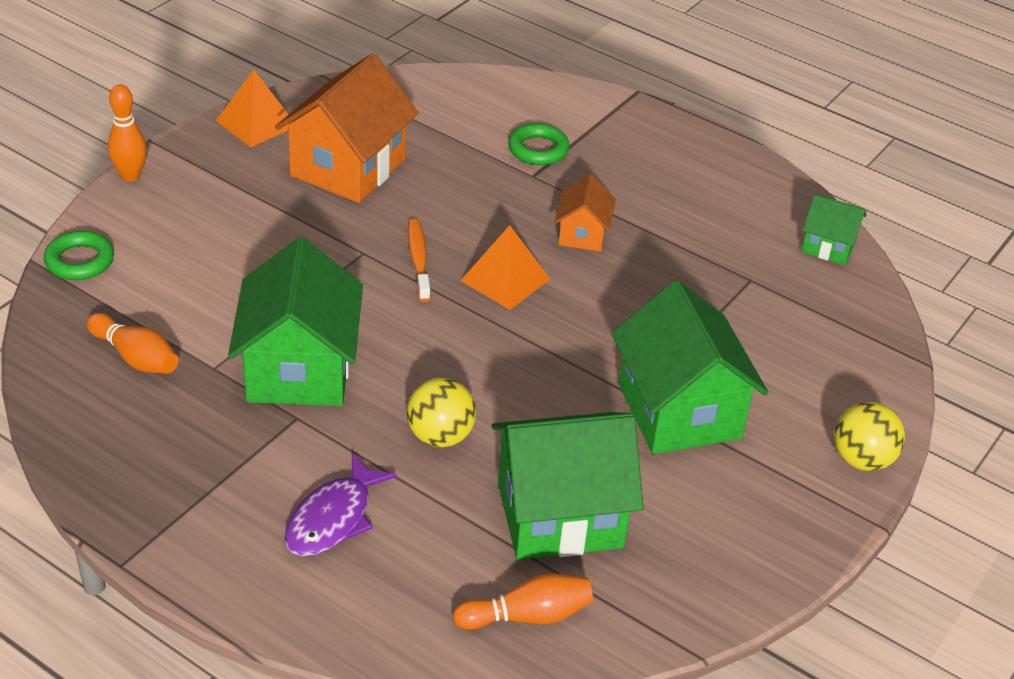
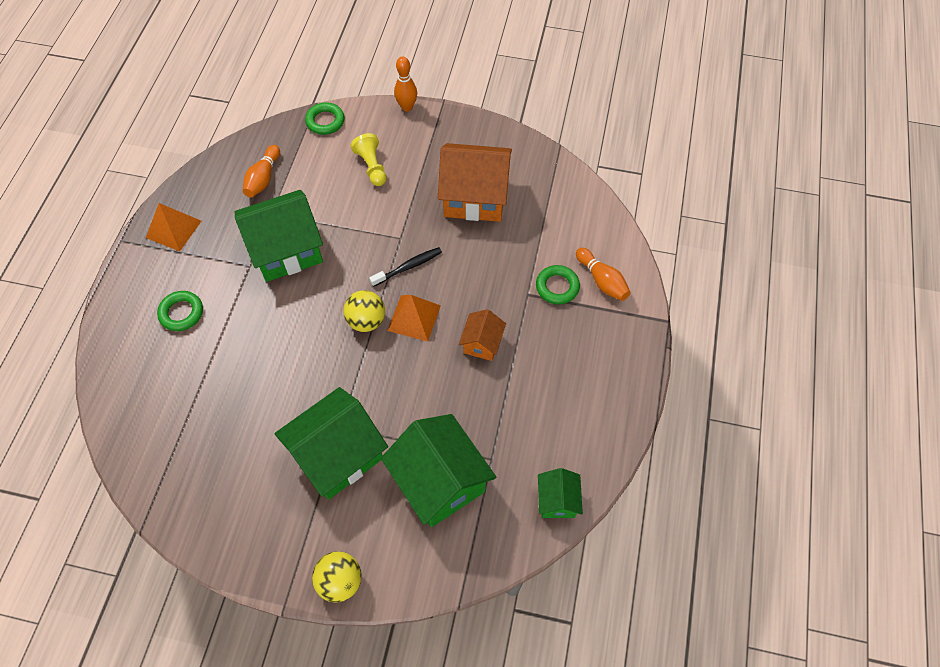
camera: 70 degrees right, 20 degrees up
orange pyramid [216,70,291,147] -> orange pyramid moved to [146,203,201,251]
purple fish [284,453,397,557] -> green ring [157,291,203,331]
yellow ball [407,378,476,447] -> yellow ball moved to [343,290,385,332]
orange toothbrush [408,219,431,302] -> black toothbrush [369,247,442,287]
orange bowling pin [453,573,593,630] -> orange bowling pin moved to [576,248,631,301]
green house [492,412,644,560] -> green house moved to [381,414,496,527]
orange house [555,174,616,252] -> orange house turned 60 degrees counterclockwise [459,309,506,361]
none -> yellow pawn [351,133,387,186]

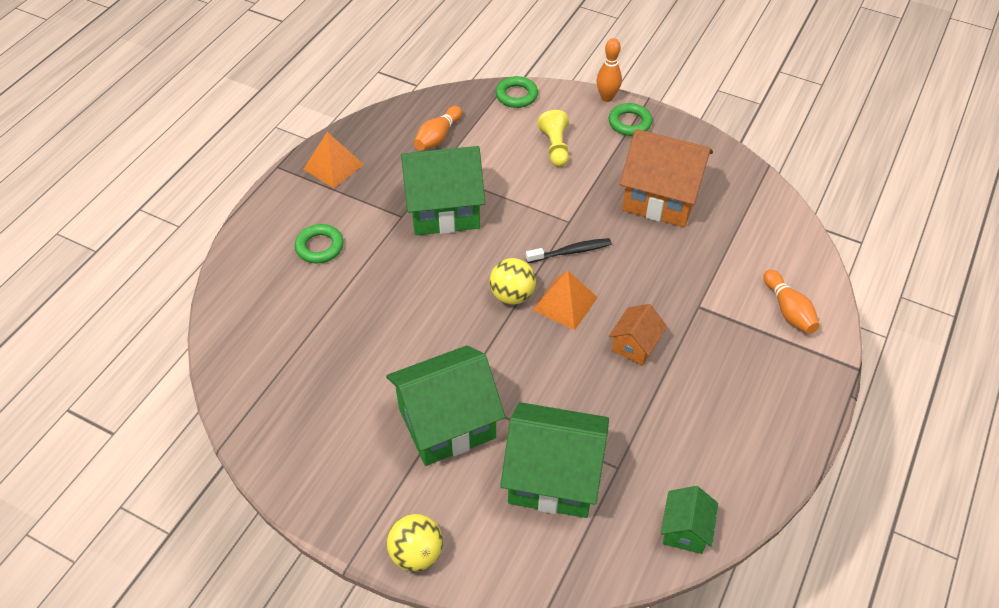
camera: 15 degrees right, 10 degrees down
green house [381,414,496,527] -> green house turned 60 degrees counterclockwise [500,402,609,518]
green ring [536,265,580,304] -> green ring moved to [608,103,652,136]

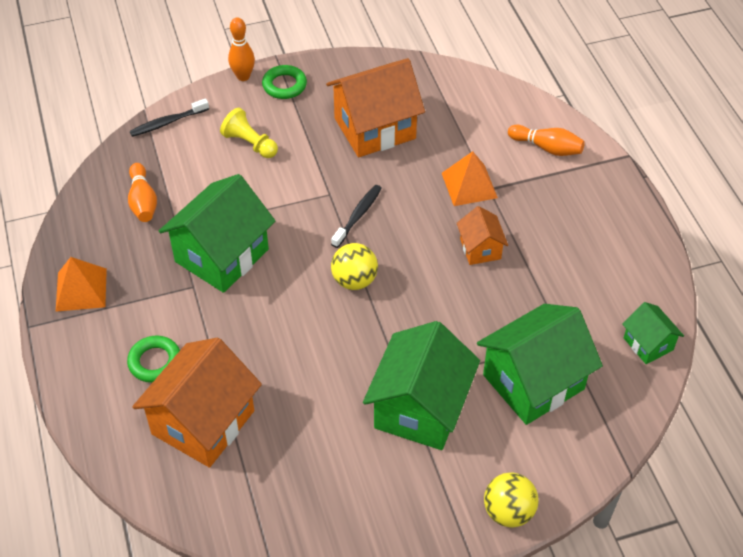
camera: 45 degrees left, 0 degrees up
green ring [496,76,538,108] -> black toothbrush [129,98,209,137]
orange pyramid [533,271,598,330] -> orange pyramid moved to [442,151,498,206]
none -> orange house [132,338,262,468]

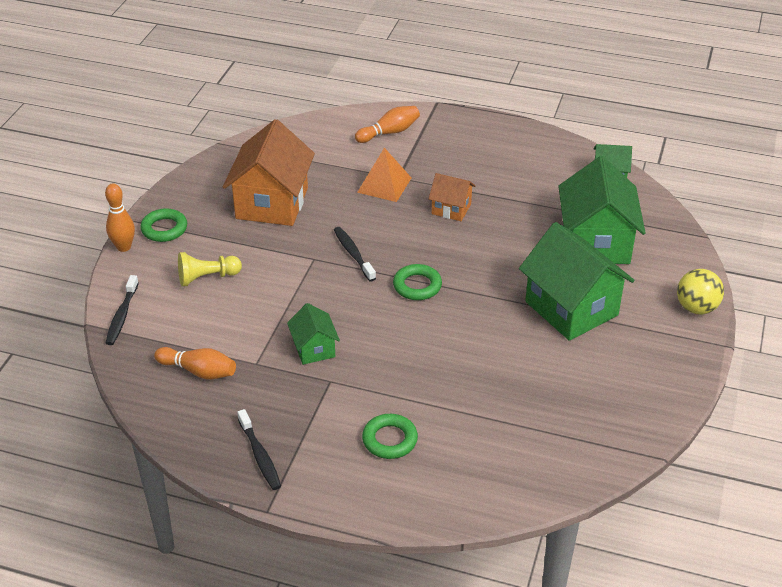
camera: 55 degrees left, 10 degrees down
orange pyramid [56,257,107,312] -> black toothbrush [237,409,281,490]
orange house [132,338,262,468] -> none
green house [159,174,275,293] -> green house [287,303,340,365], size x0.51
yellow ball [331,243,378,290] -> green ring [393,264,442,300]

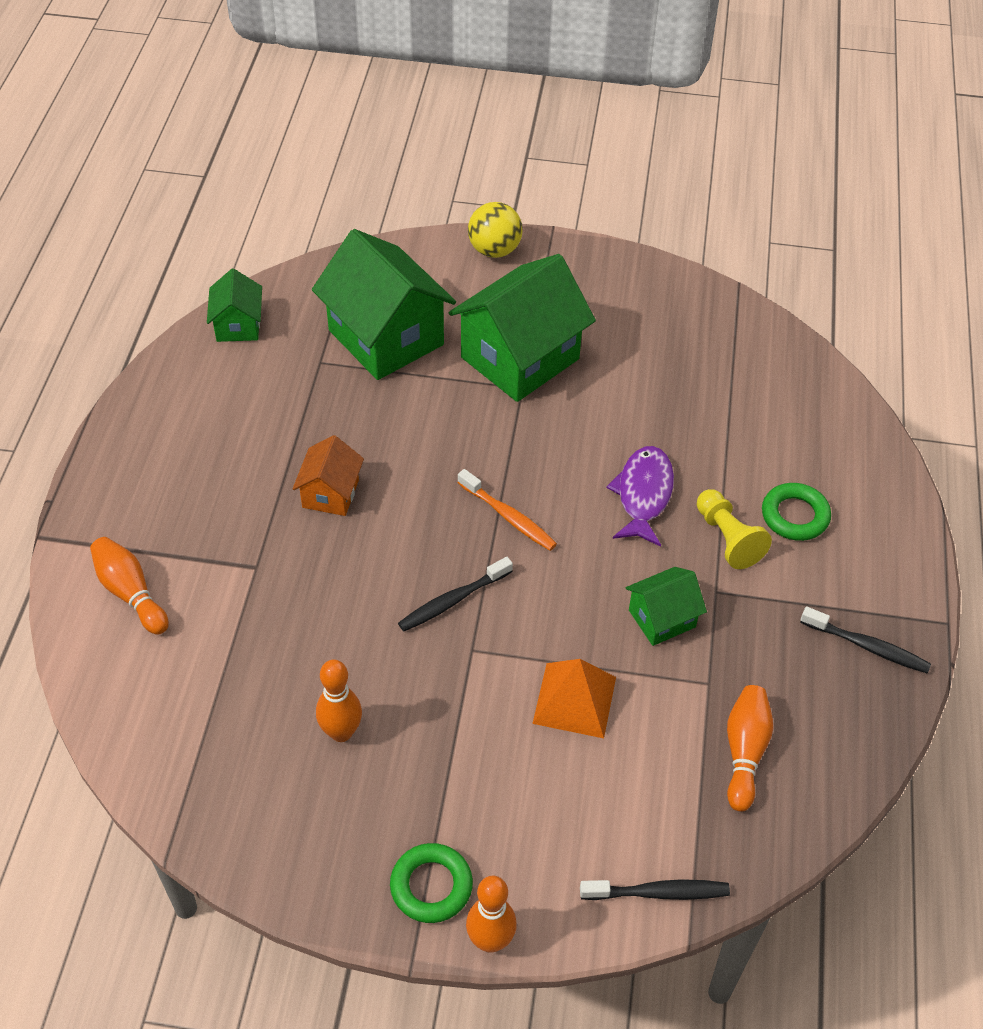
camera: 100 degrees left, 10 degrees up
yellow pawn [178,252,242,287] -> yellow pawn moved to [697,489,772,569]
orange house [223,119,315,226] -> orange bowling pin [316,659,362,742]
black toothbrush [237,409,281,490] -> black toothbrush turned 60 degrees clockwise [800,606,931,673]
orange pyramid [357,148,411,202] -> orange pyramid moved to [532,659,616,738]
green ring [393,264,442,300] -> orange toothbrush [458,469,557,551]
green house [558,156,646,264] -> green house turned 60 degrees clockwise [312,229,456,380]
none -> purple fish [607,446,674,547]

